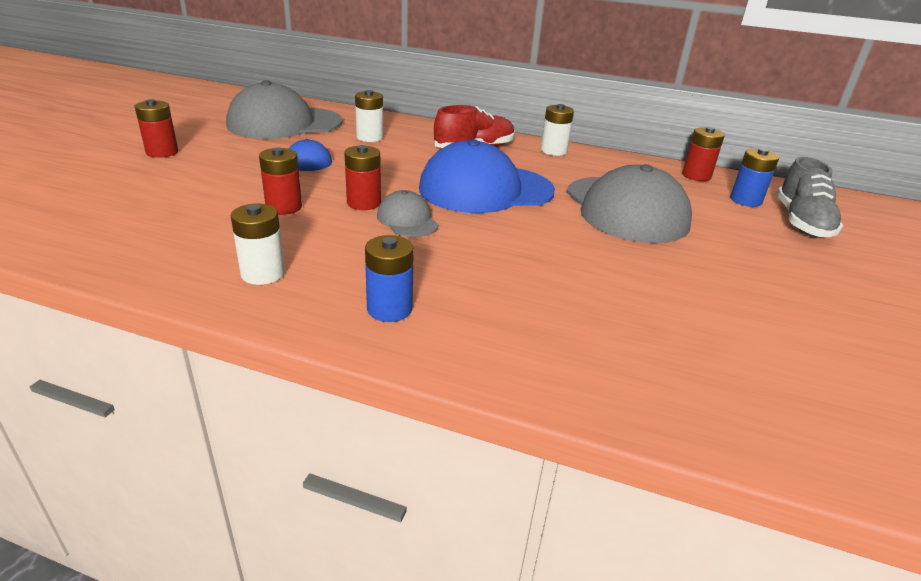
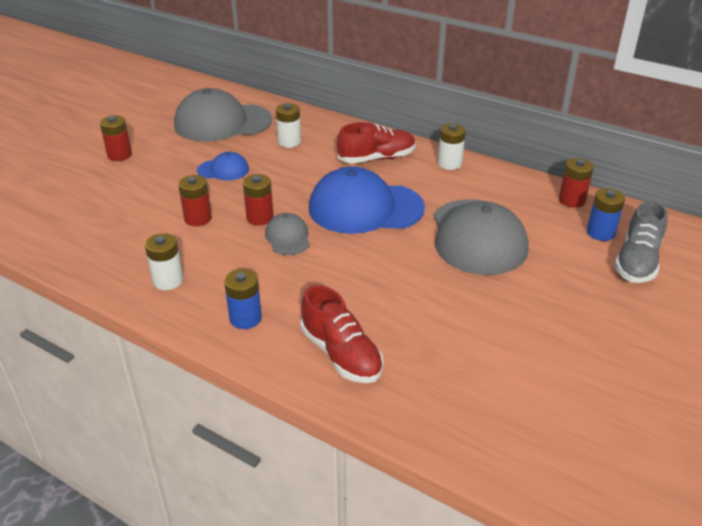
camera: 15 degrees right, 5 degrees up
none -> red shoe [301,285,384,383]

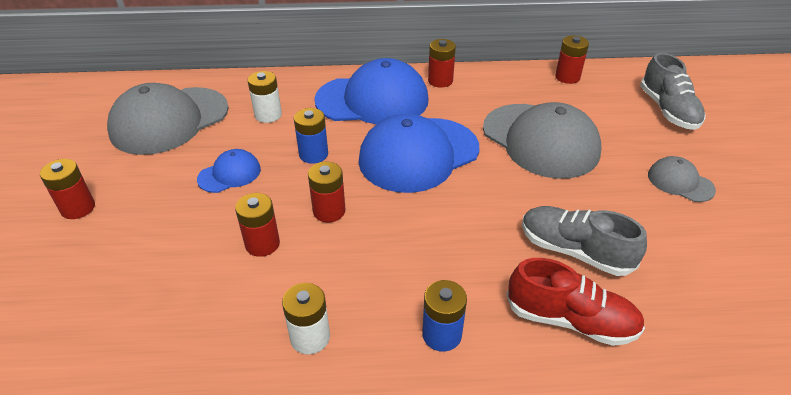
camera: 35 degrees left, 5 degrees up
grey cap [265,213,310,255] -> grey cap moved to [648,156,716,202]
red shoe [337,122,416,164] -> blue cap [314,58,428,124]
white battery [438,123,466,170] -> red battery [428,39,456,88]
blue battery [587,188,625,241] -> blue battery moved to [294,108,328,164]
none -> grey shoe [522,206,647,276]

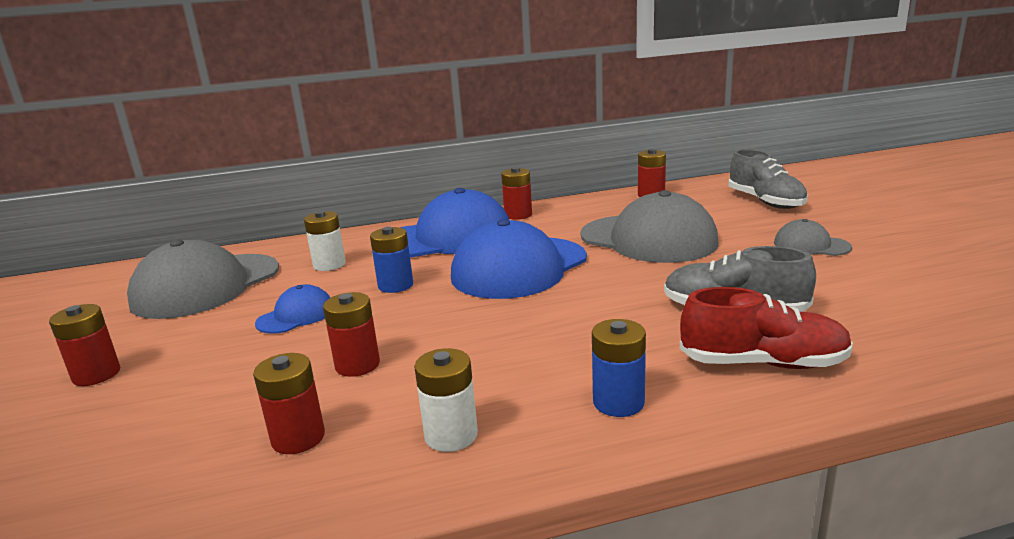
camera: 10 degrees left, 20 degrees down
red battery [308,162,345,222] -> red battery moved to [253,353,325,454]

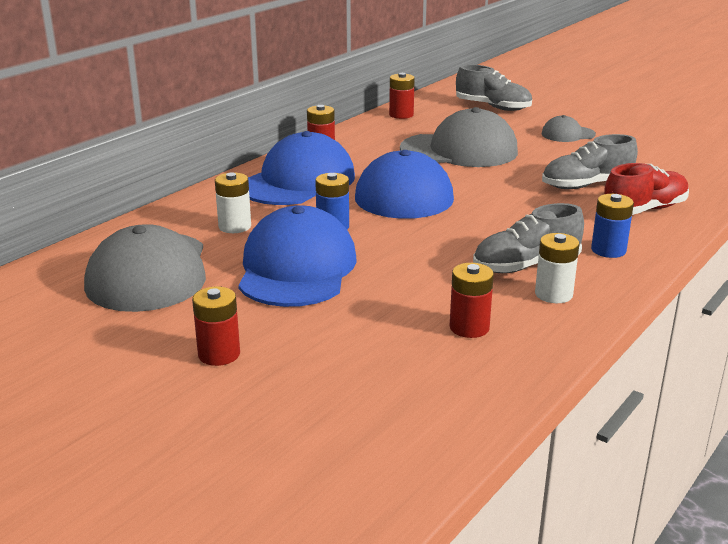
camera: 40 degrees left, 5 degrees up
blue cap [255,284,331,334] -> blue cap [238,205,357,307], size x2.08
red battery [323,292,380,377] -> none
none -> grey shoe [473,203,584,273]

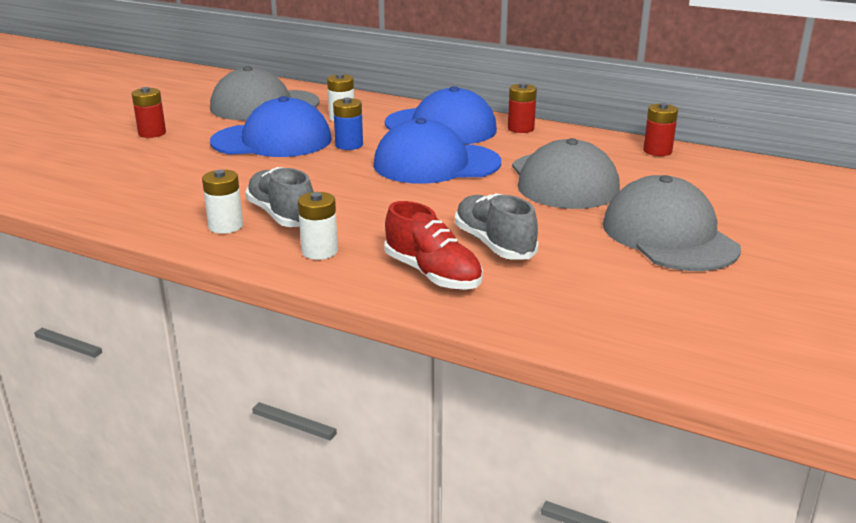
camera: 80 degrees right, 0 degrees up
red battery [450,263,494,338] -> none
grey shoe [456,64,532,111] -> none
grey cap [542,115,596,142] -> grey cap [603,175,741,271], size x2.08
blue battery [591,194,634,258] -> white battery [298,192,338,260]

